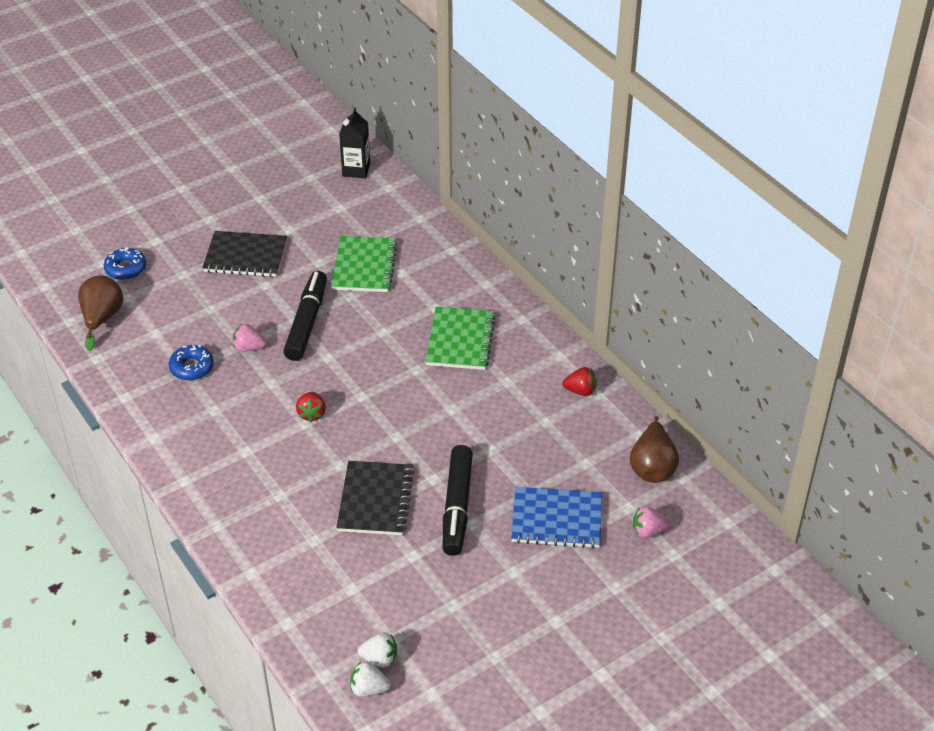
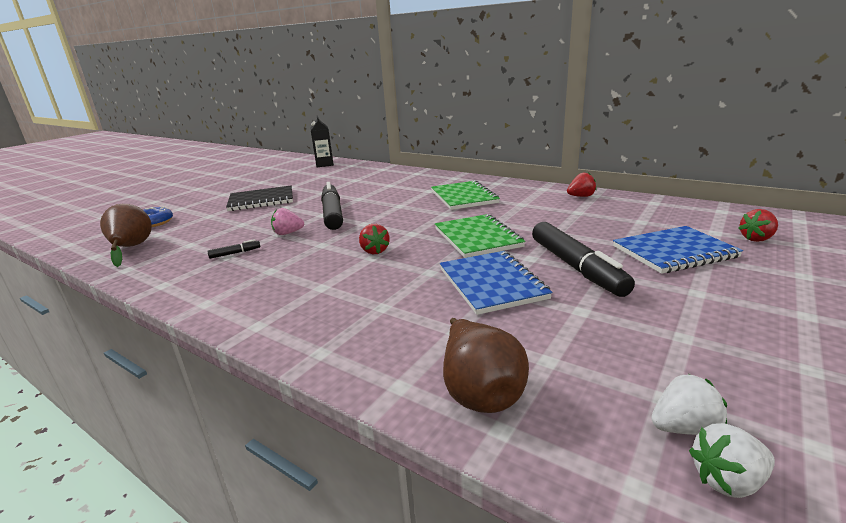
camera: 20 degrees left, 20 degrees down
blue donut [169,345,214,380] -> black marker [207,239,260,259]
green notebook [331,236,397,292] -> green notebook moved to [435,214,525,258]
black notebook [336,461,414,535] -> blue notebook [440,251,552,315]
brown pear [630,416,679,483] -> brown pear moved to [443,318,529,413]
pink strawberry [633,506,670,538] -> red strawberry [738,209,778,242]

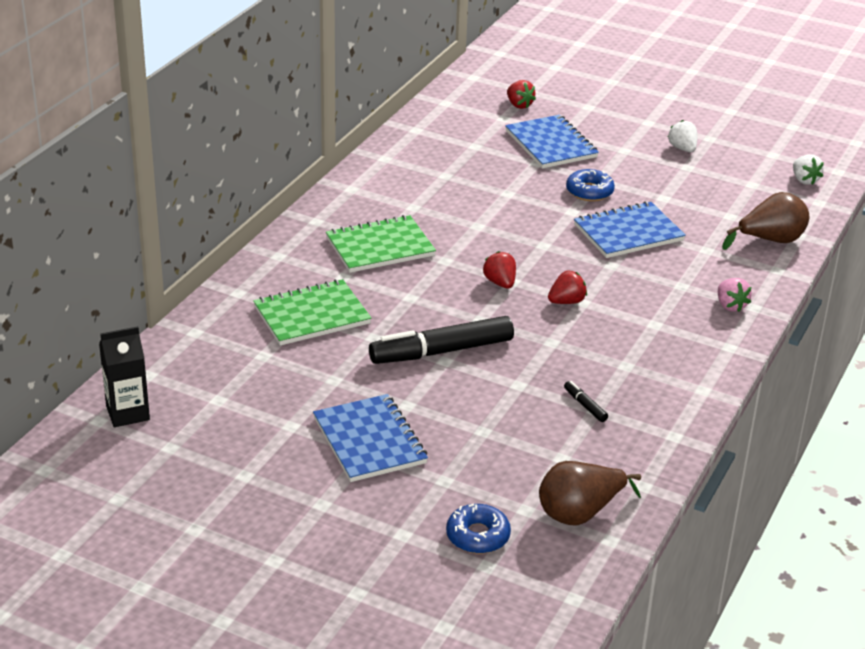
camera: 100 degrees left, 10 degrees up
black notebook [226,186,293,211] -> blue notebook [313,394,428,482]
pink strawberry [271,208,304,235] -> pink strawberry moved to [718,278,752,312]
green notebook [435,214,525,258] -> green notebook moved to [253,279,372,346]
black marker [532,222,635,297] -> blue donut [566,169,615,201]
red strawberry [567,172,596,197] -> red strawberry moved to [483,251,516,289]
white strawberry [651,374,727,435] -> white strawberry moved to [668,120,697,152]

